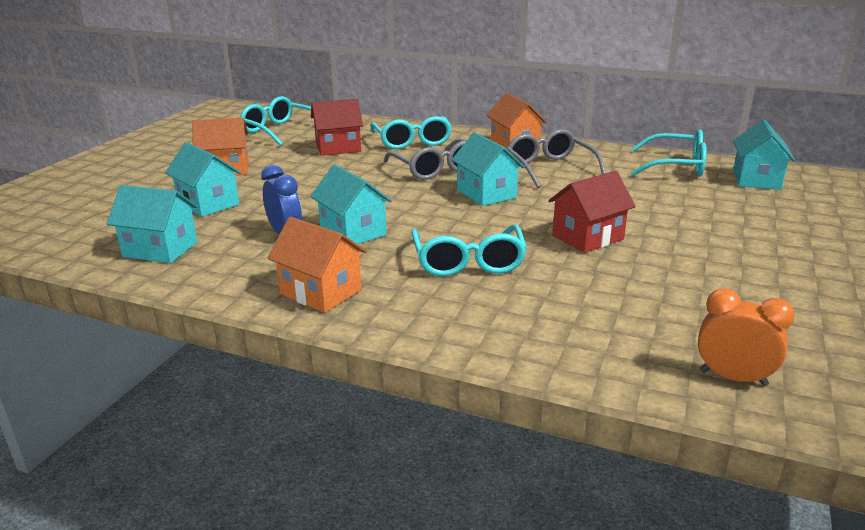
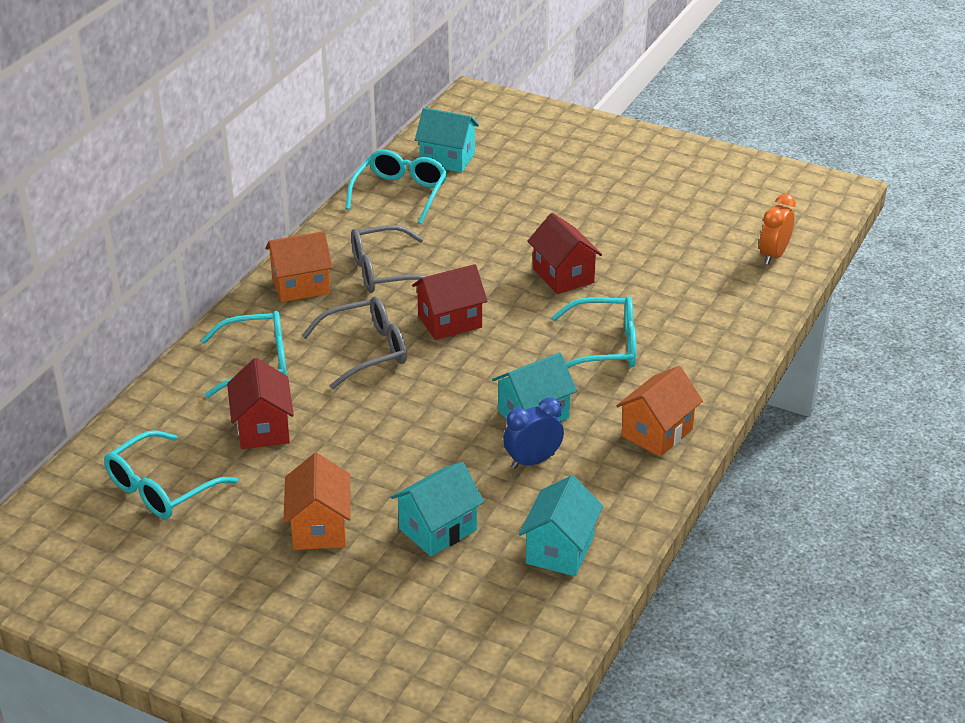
camera: 85 degrees left, 10 degrees up
turquoise house [452,132,525,206] -> red house [412,264,487,340]

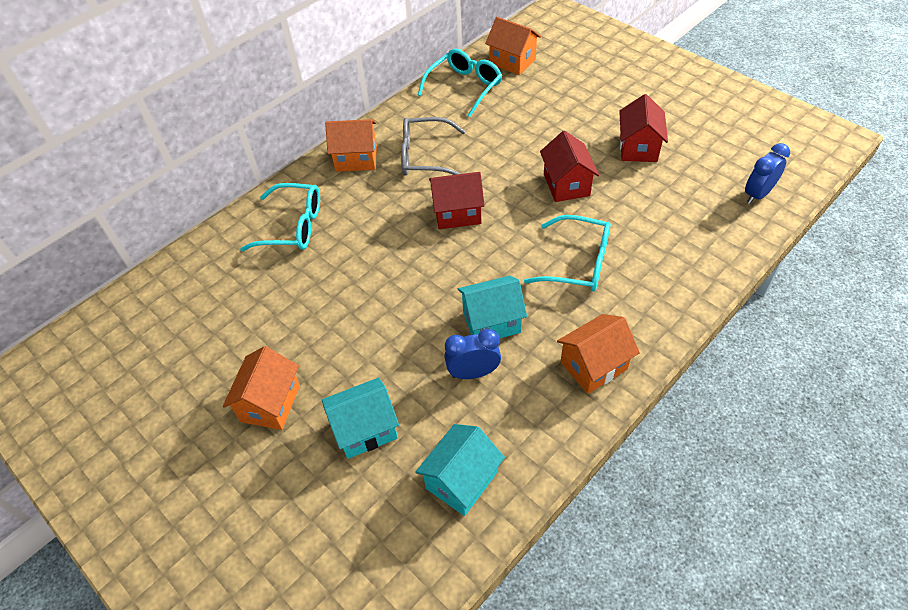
camera: 20 degrees right, 15 degrees up
turquoise glasses [104,430,238,519] -> none
red house [227,358,294,449] -> red house moved to [619,94,668,162]
grey glasses [302,296,407,389] -> none
turquoise house [415,108,479,173] -> orange house [485,17,541,75]
orange clock [759,194,796,265] -> blue clock [745,143,790,204]

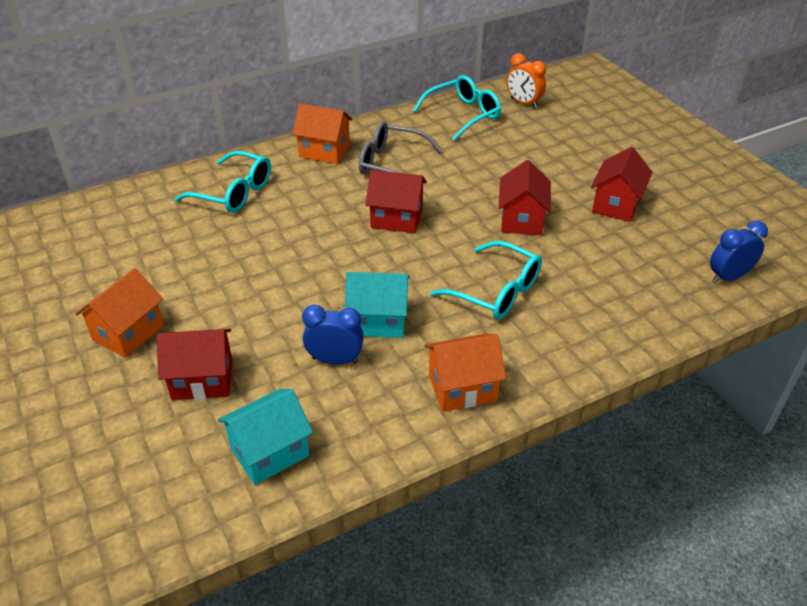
camera: 15 degrees right, 10 degrees down
turquoise house [322,378,399,459] -> red house [156,329,233,400]
orange house [485,17,541,75] -> orange clock [507,53,546,108]

